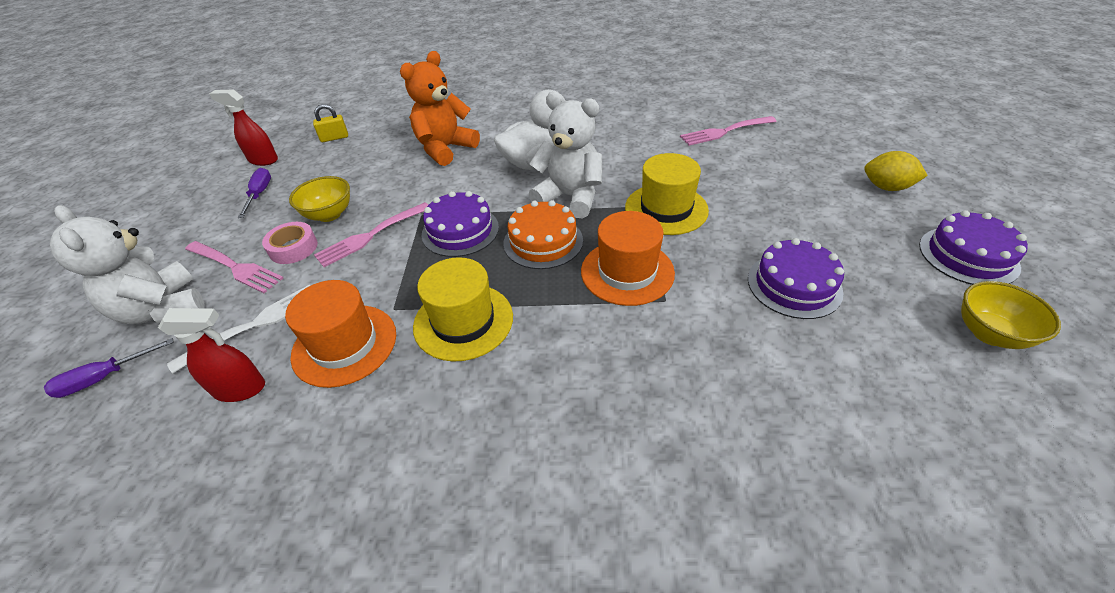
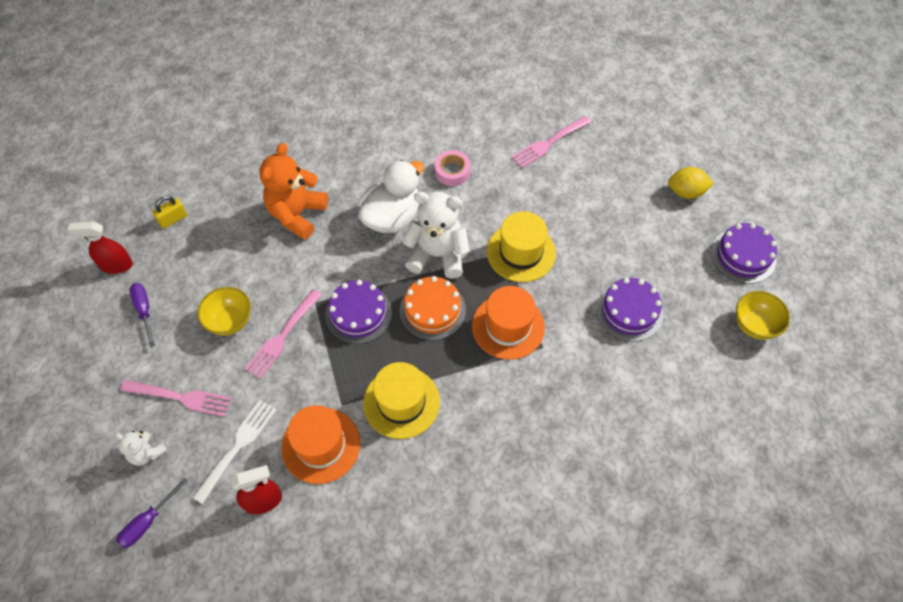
camera: 20 degrees left, 15 degrees up
white teddy bear [50,205,205,324] -> white teddy bear [115,430,168,466], size x0.52
pink tape [262,222,318,264] -> pink tape moved to [434,150,470,186]

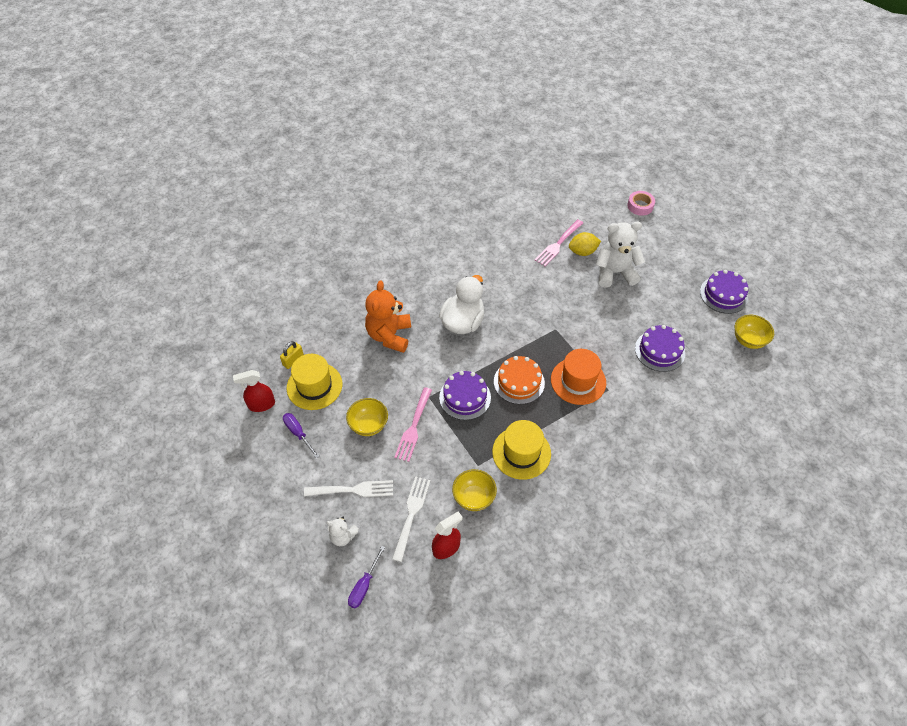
camera: 15 degrees left, 5 degrees down
pink fork [120,380,232,417] -> white fork [304,480,393,497]
orange hat [281,405,360,484] -> yellow bowl [452,469,497,511]
white teddy bear [402,192,470,279] -> white teddy bear moved to [596,222,645,288]
pink tape [434,150,470,186] -> pink tape moved to [627,191,655,216]
yellow hat [487,212,556,282] -> yellow hat moved to [287,354,342,410]
yellow lemon [668,167,714,199] -> yellow lemon moved to [569,232,601,256]

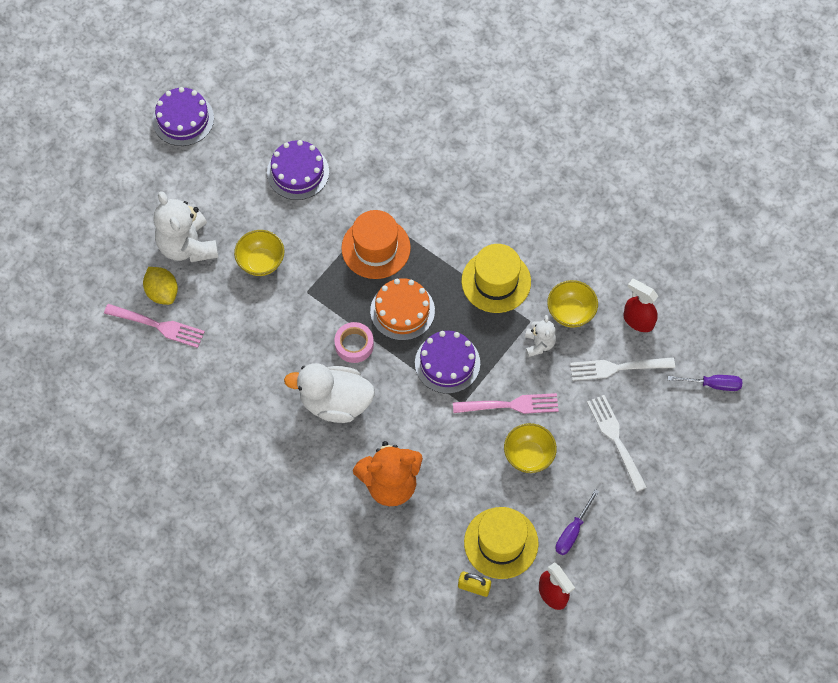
camera: 110 degrees left, 10 degrees up
white teddy bear [326,517,359,546] -> white teddy bear moved to [525,315,556,357]
pink tape [627,191,655,216] -> pink tape moved to [334,322,374,363]
yellow bowl [735,315,774,349] -> yellow bowl moved to [234,230,285,276]

